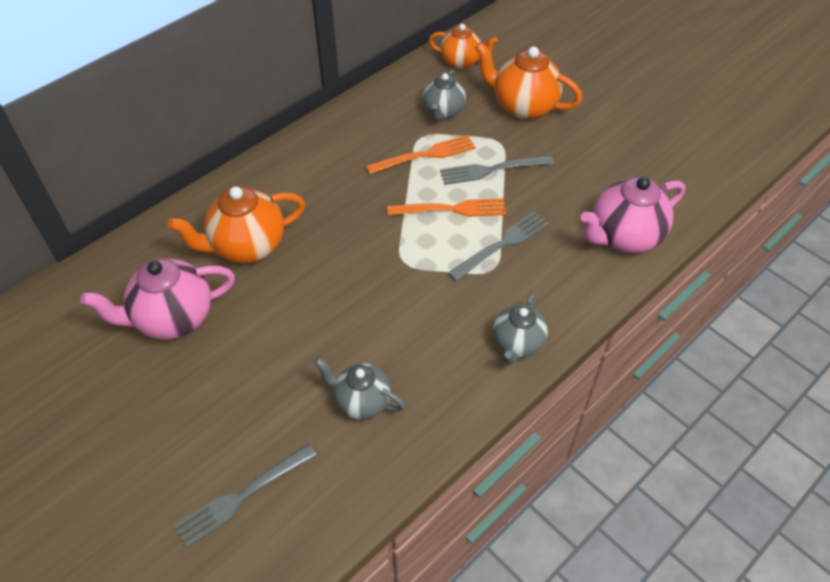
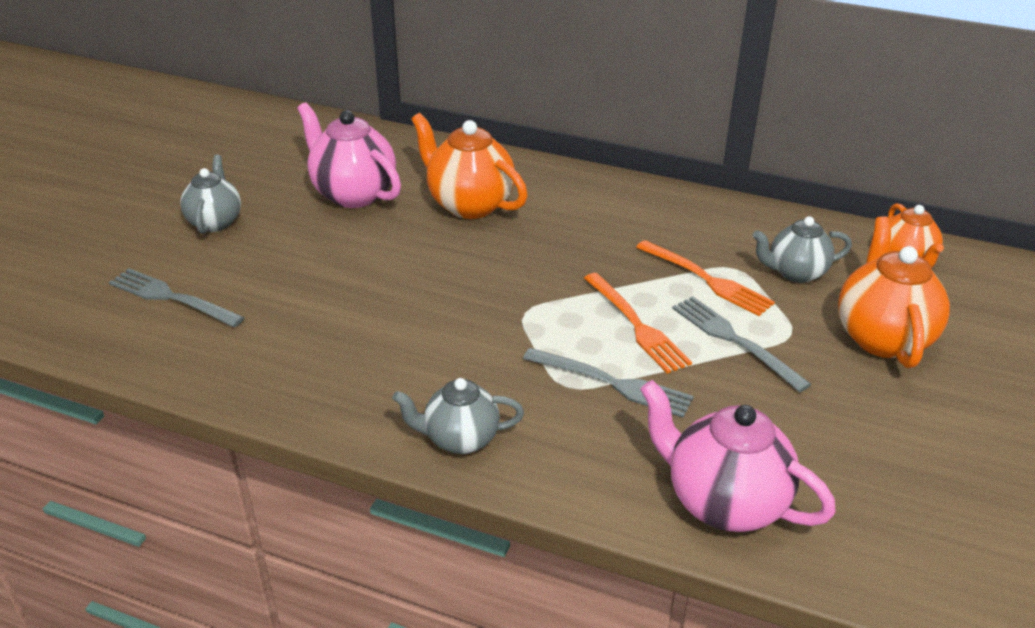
camera: 65 degrees right, 15 degrees down
grey teapot [314,357,405,420] -> grey teapot moved to [180,155,241,234]

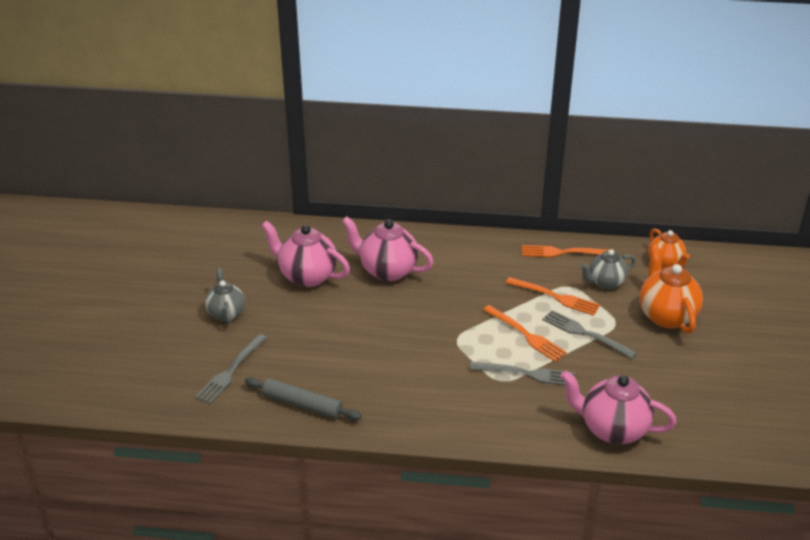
camera: 15 degrees left, 0 degrees up
grey fork [109,268,245,327] -> grey fork turned 75 degrees counterclockwise [195,334,267,404]
grey teapot [392,378,524,454] -> none
orange teapot [411,113,528,219] -> pink teapot [342,216,434,281]
none -> grey rolling pin [245,377,362,420]
none -> orange fork [522,245,609,257]

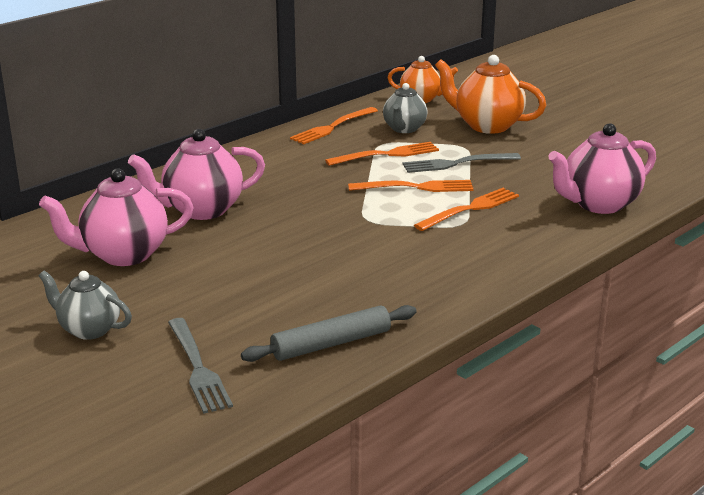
camera: 50 degrees left, 10 degrees down
grey fork [470,362,575,385] -> orange fork [414,188,519,231]

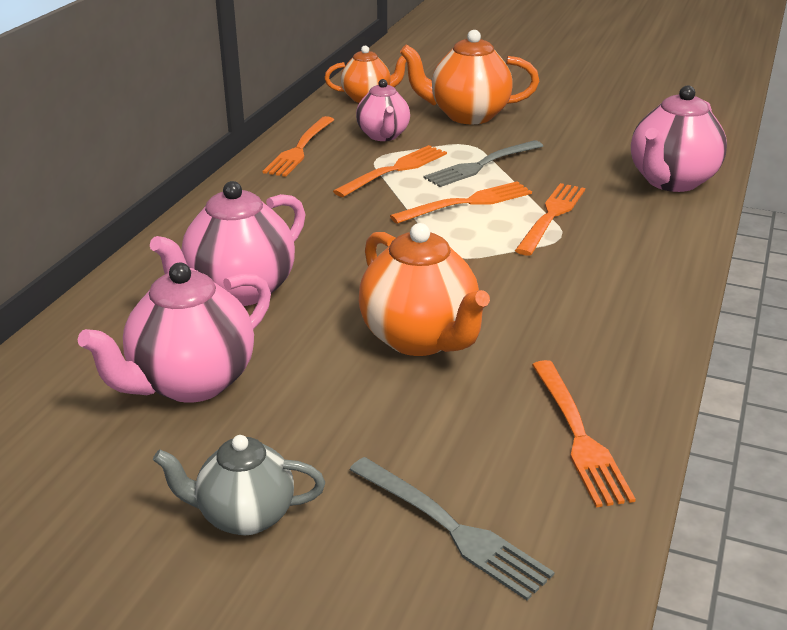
camera: 25 degrees left, 5 degrees up
grey rolling pin [241,305,417,362] -> orange fork [532,360,636,508]
grey teapot [383,83,428,133] -> pink teapot [356,79,410,141]
none -> orange teapot [359,223,490,356]

